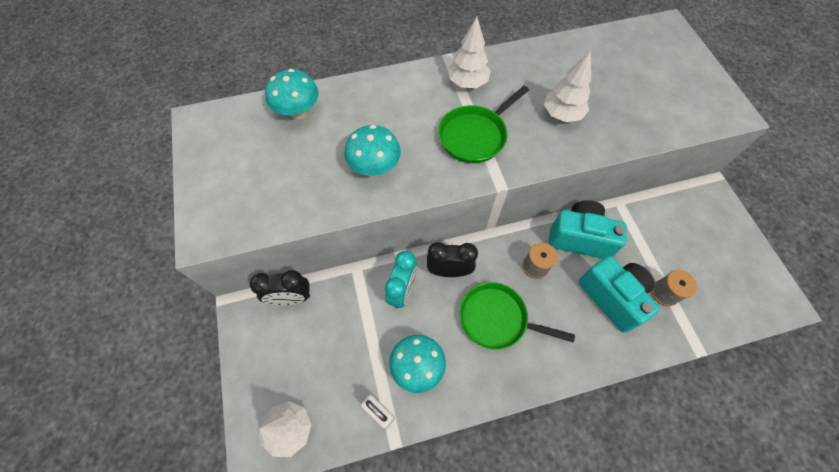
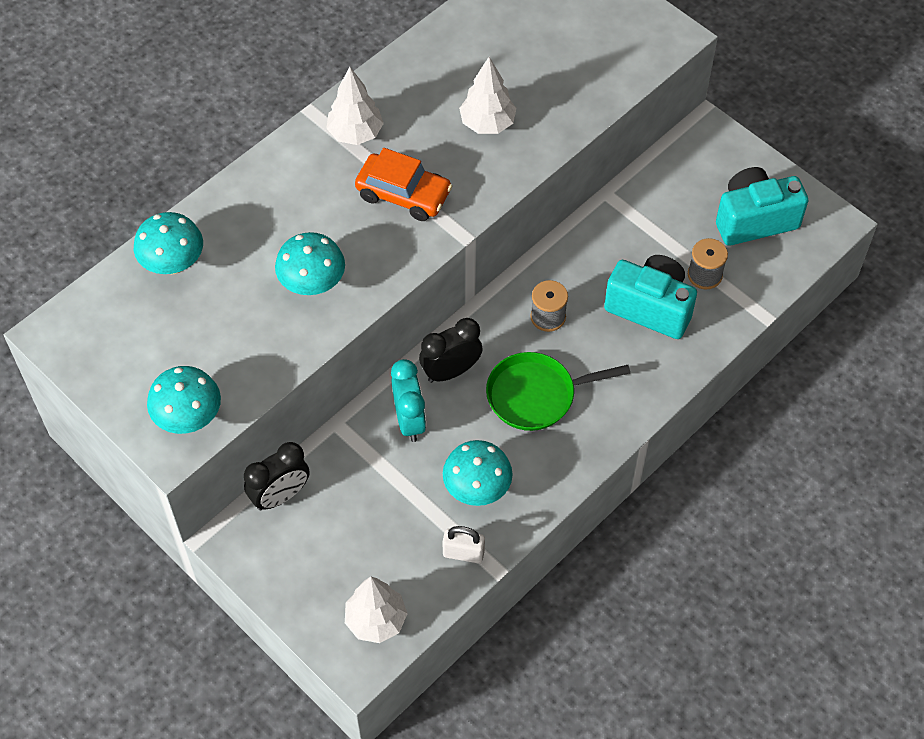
camera: 30 degrees left, 5 degrees down
green pan [438,86,529,163] -> orange car [355,148,452,221]
turquoise camera [549,200,627,259] -> turquoise camera moved to [716,167,808,246]
none -> turquoise mushroom [147,366,221,434]

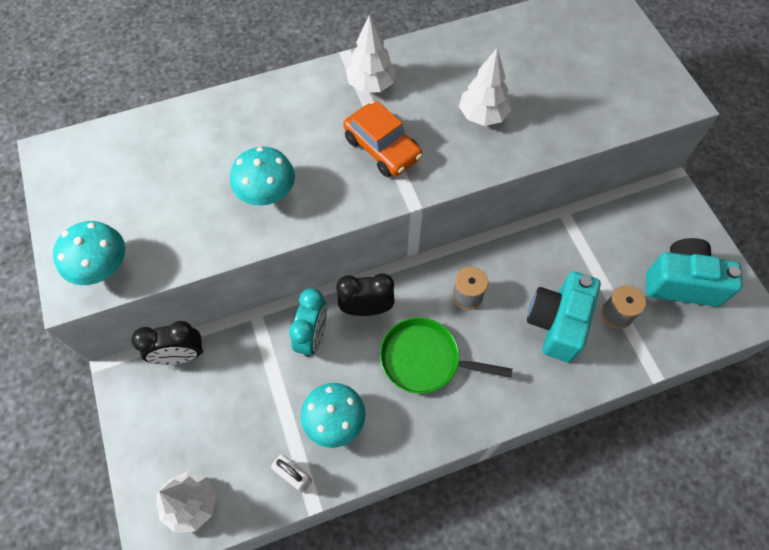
camera: 25 degrees right, 5 degrees up
turquoise mushroom [134,212,203,274] -> none
turquoise camera [604,255,697,339] -> turquoise camera turned 120 degrees counterclockwise [527,271,601,362]

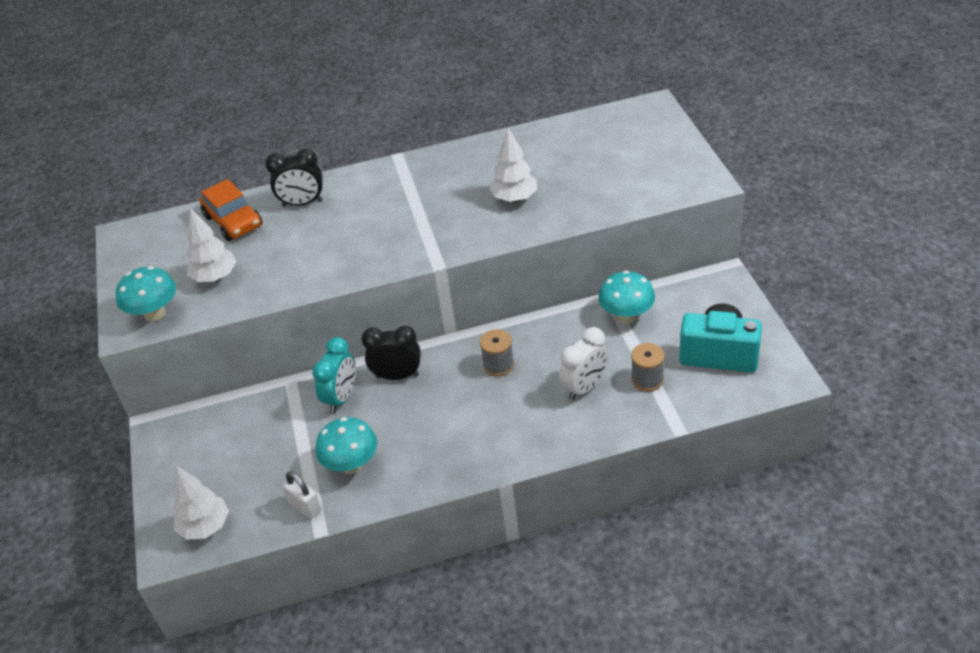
camera: 10 degrees right, 20 degrees down
black clock [132,321,203,365] -> black clock moved to [265,149,323,207]
turquoise mushroom [230,147,295,206] -> turquoise mushroom moved to [598,271,655,323]
orange car [343,101,422,177] -> orange car moved to [200,179,263,241]
white tree [346,14,396,93] -> white tree moved to [186,208,237,282]
green pan [380,317,512,394] -> none
turquoise camera [527,271,601,362] -> white clock [559,327,608,400]

